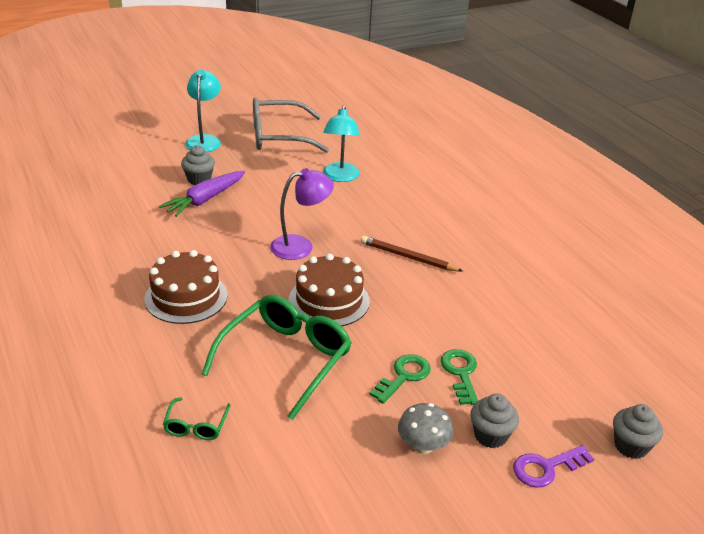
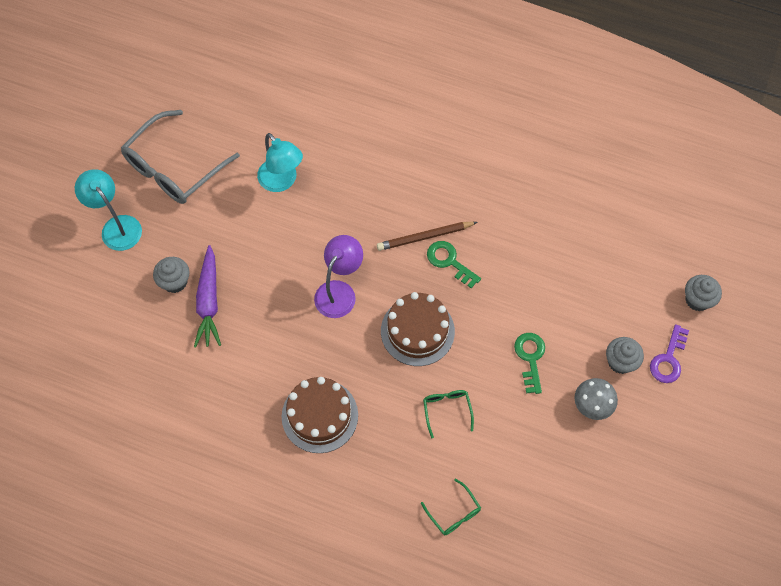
camera: 40 degrees left, 30 degrees up
green glasses [202,295,352,420] -> green glasses [423,390,474,438], size x0.46
green key [440,349,478,405] -> green key moved to [427,241,481,288]

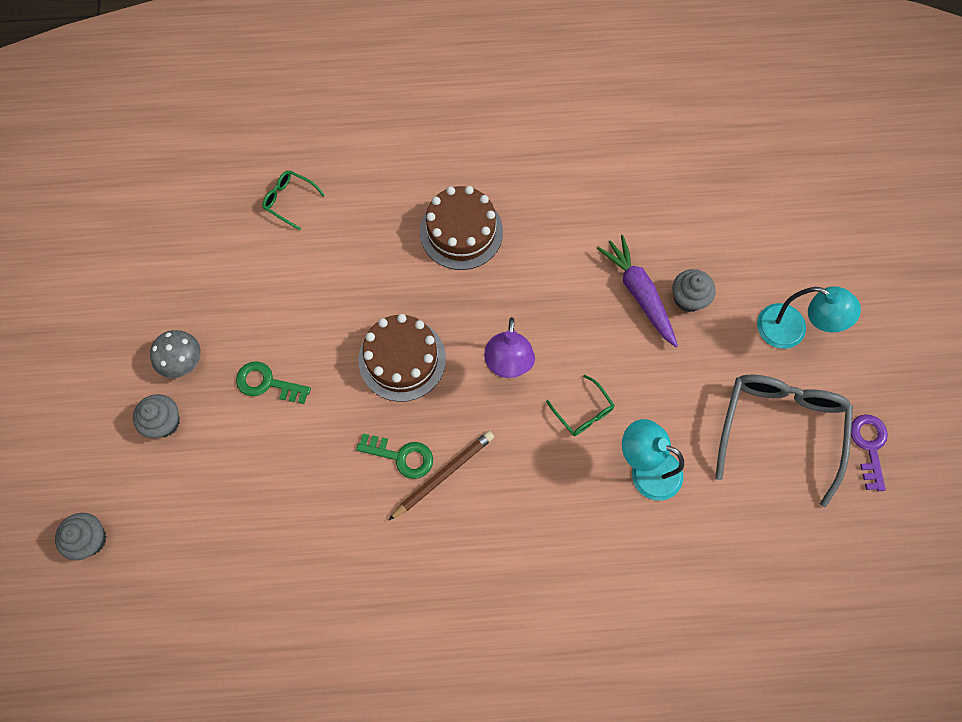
camera: 155 degrees right, 5 degrees up
green glasses [423,390,474,438] -> green glasses moved to [546,375,615,436]
green key [514,333,545,394] -> green key turned 135 degrees clockwise [236,361,311,404]
purple key [650,324,689,383] -> purple key moved to [851,414,888,491]

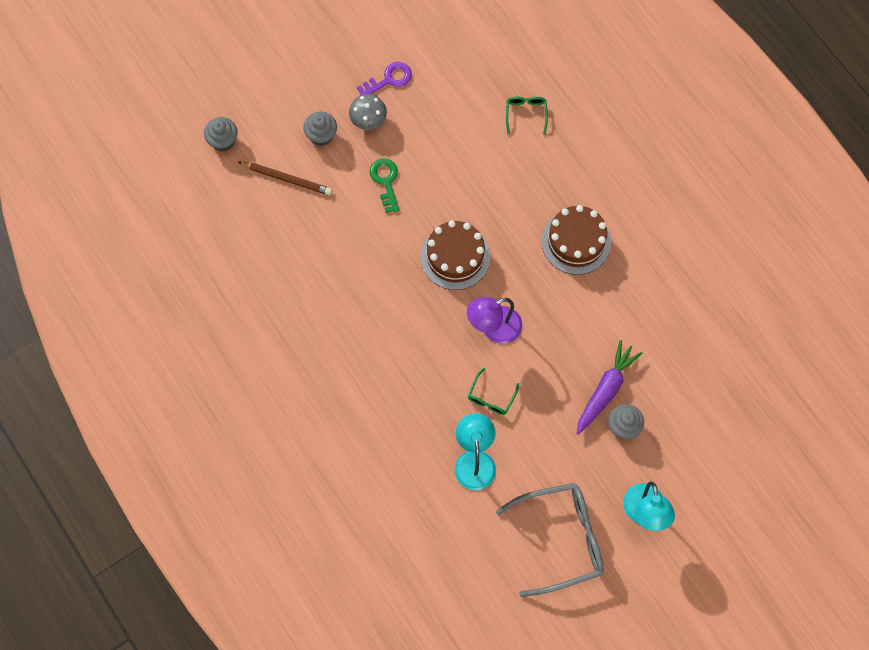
camera: 60 degrees right, 0 degrees up
green key [356,434,433,479] -> none
brown pencil [389,431,494,520] -> brown pencil moved to [237,161,332,195]
purple key [851,414,888,491] -> purple key moved to [357,62,412,95]

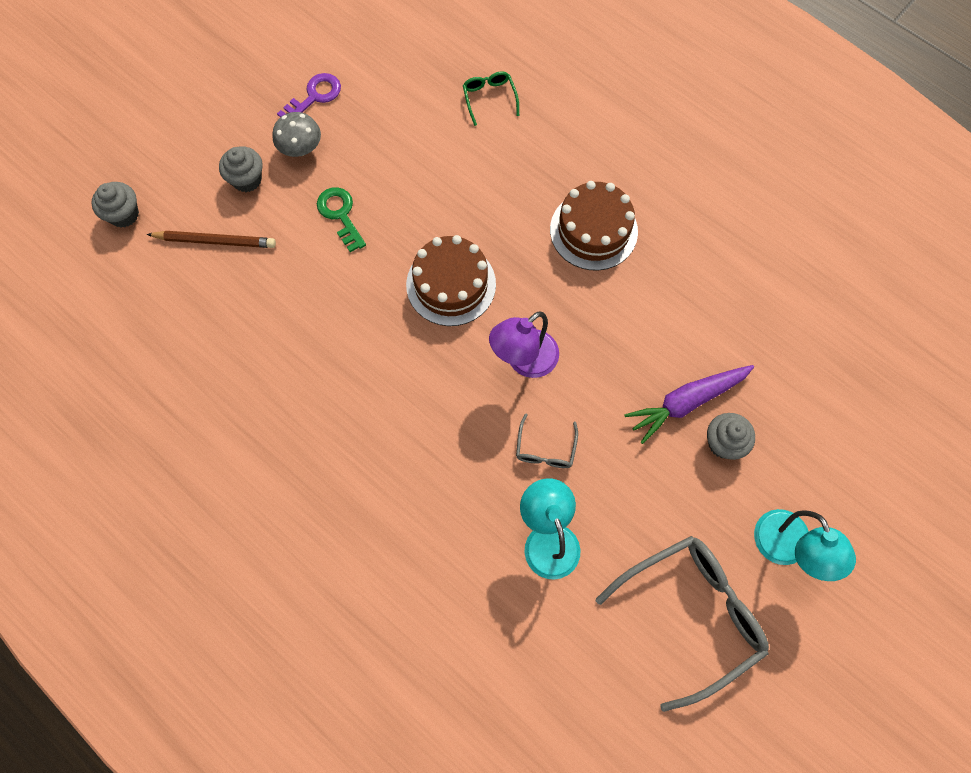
camera: 15 degrees left, 0 degrees up
green glasses [468,368,519,415] -> grey glasses [516,413,578,468]
purple carrot [576,340,643,435] -> purple carrot turned 135 degrees counterclockwise [624,365,754,444]

